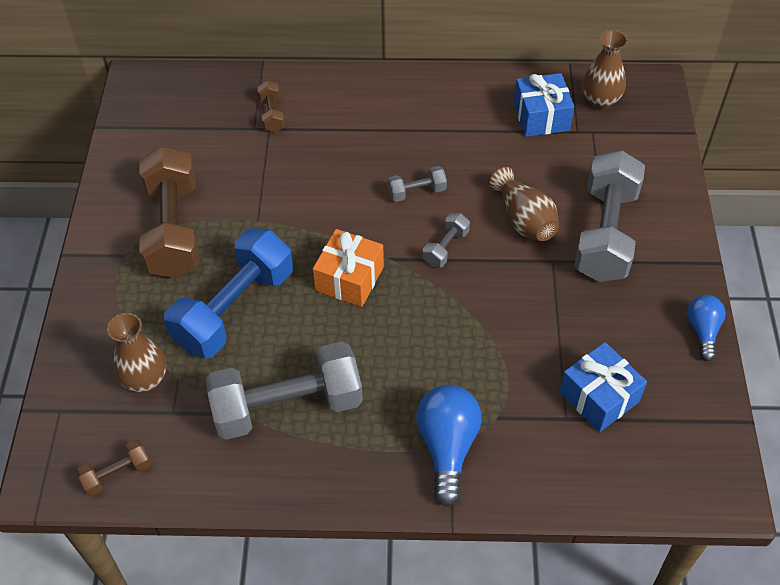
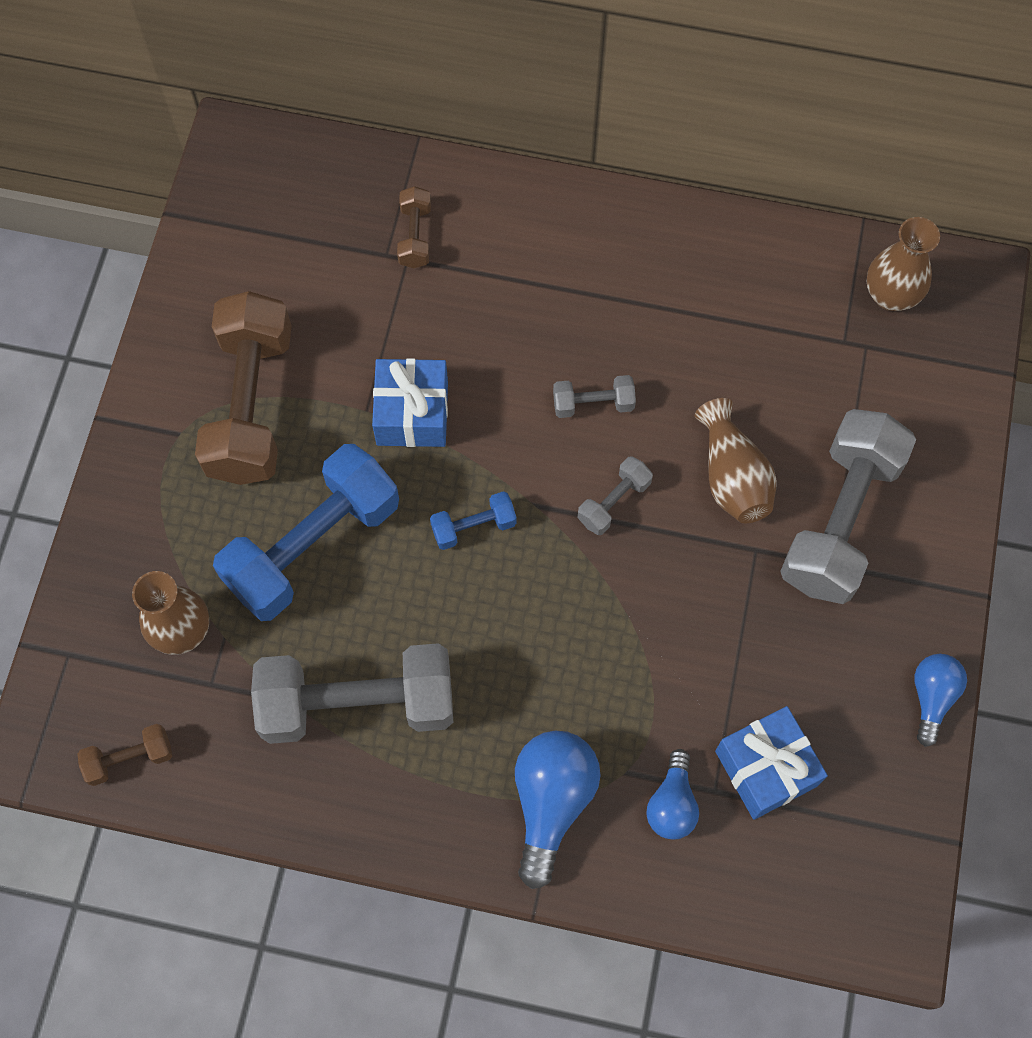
camera: 10 degrees right, 15 degrees up
orange gift [313,229,384,307] -> blue dumbbell [430,491,517,550]
blue gift [514,73,574,137] -> blue gift moved to [372,358,448,447]
none -> blue light bulb [647,749,699,840]

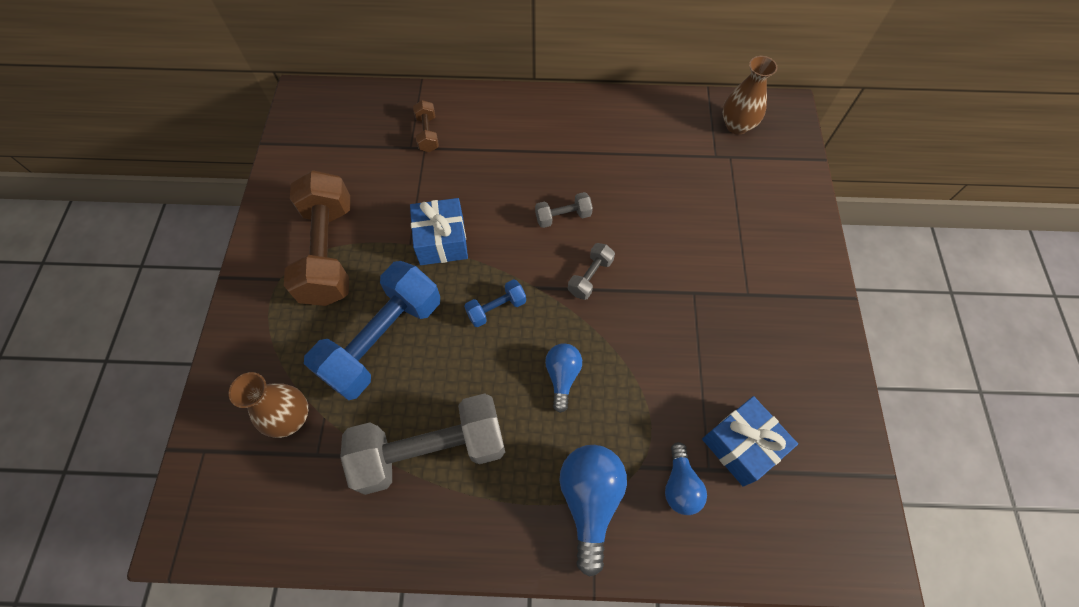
camera: 10 degrees left, 5 degrees down
brown dumbbell [77,724,172,786] -> none
brown vase [695,398,777,523] -> none
grey dumbbell [780,409,916,604] -> none
blue light bulb [914,654,967,747] -> blue light bulb moved to [545,343,582,413]

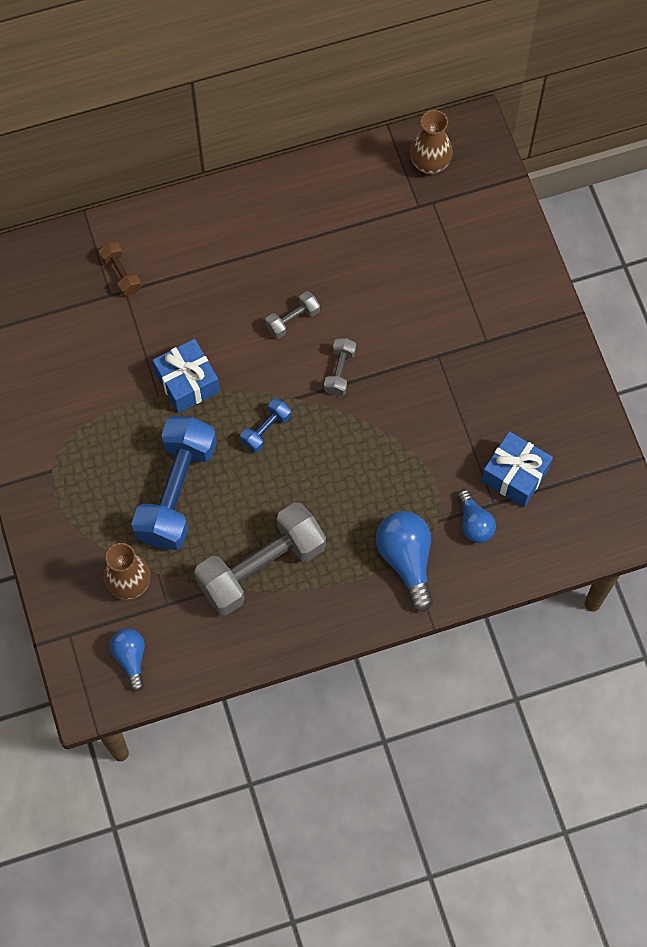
camera: 20 degrees left, 5 degrees up
brown dumbbell [284,170,350,306] -> none
blue light bulb [545,343,582,413] -> blue light bulb moved to [110,628,145,692]

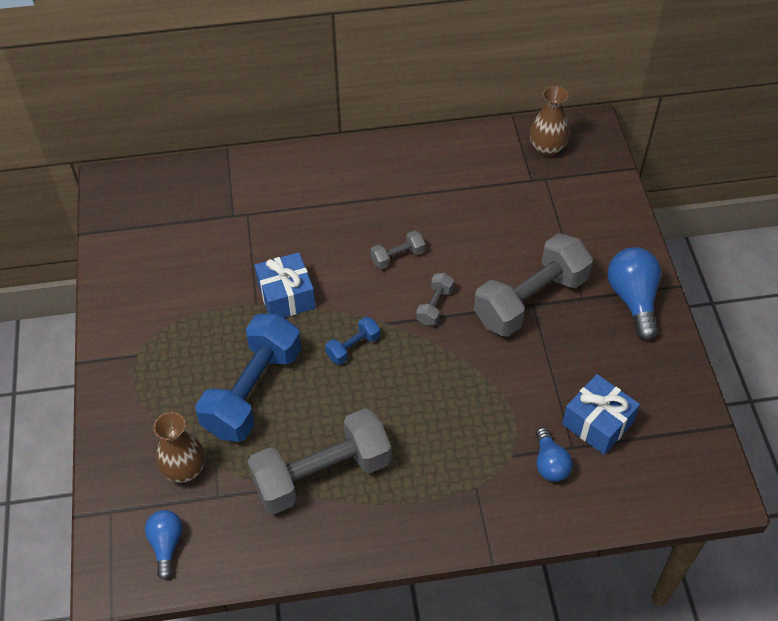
camera: 10 degrees right, 15 degrees down
brown dumbbell [99,242,141,296] -> none
blue light bulb [376,511,433,612] -> blue light bulb moved to [607,247,661,340]
none -> grey dumbbell [474,233,593,337]

